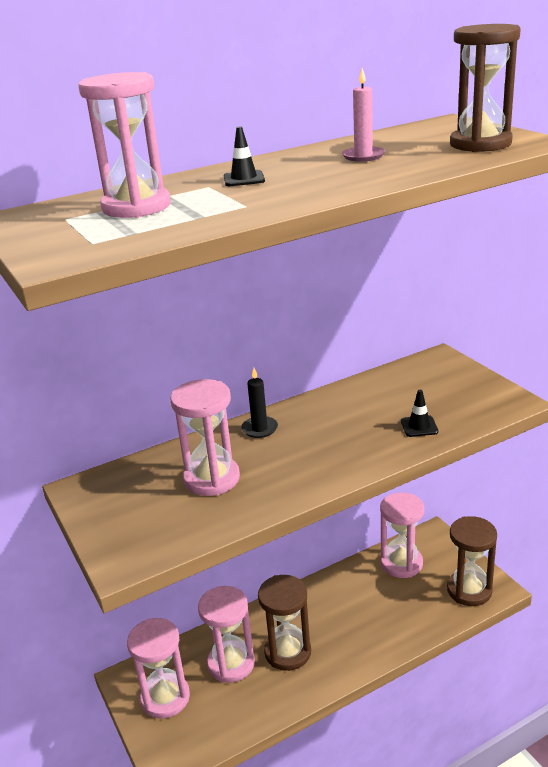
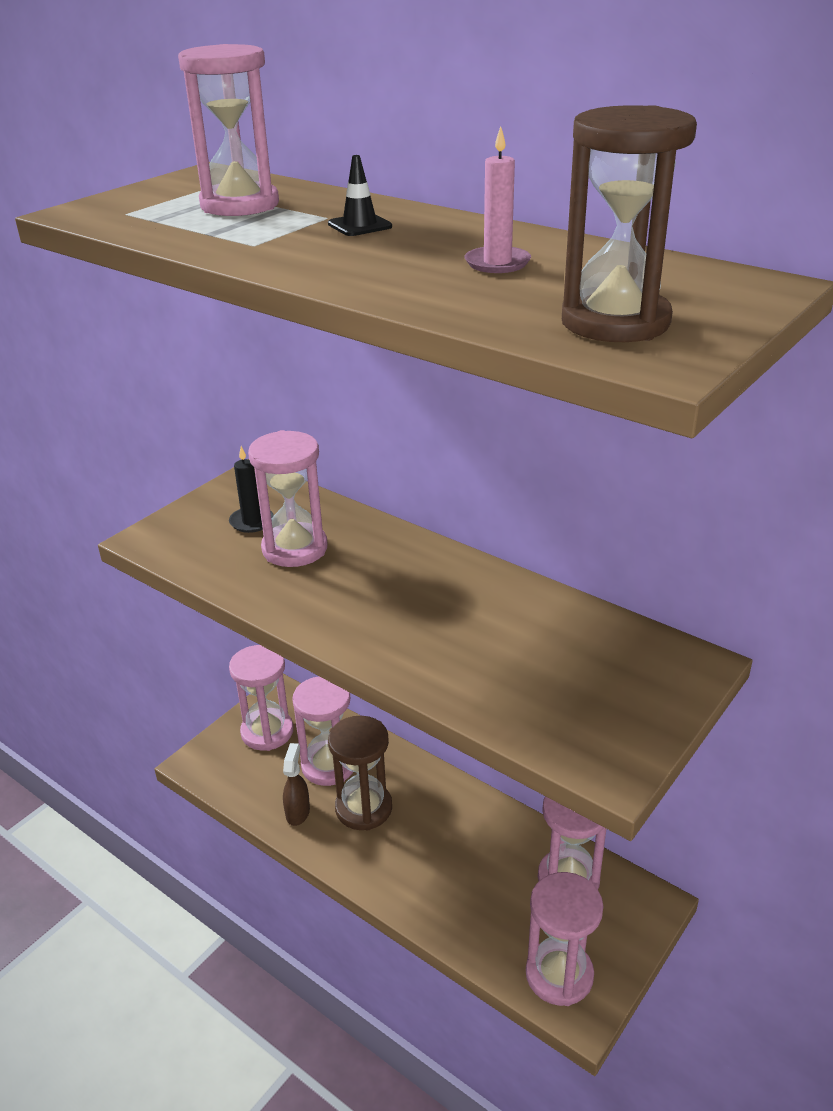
camera: 65 degrees right, 5 degrees up
black candle [241,368,278,438] -> black candle moved to [229,446,274,533]
black traffic cone [401,390,438,437] -> none
brown hourglass [447,516,497,606] -> pink hourglass [526,872,603,1006]
none -> brown spray bottle [283,743,310,826]

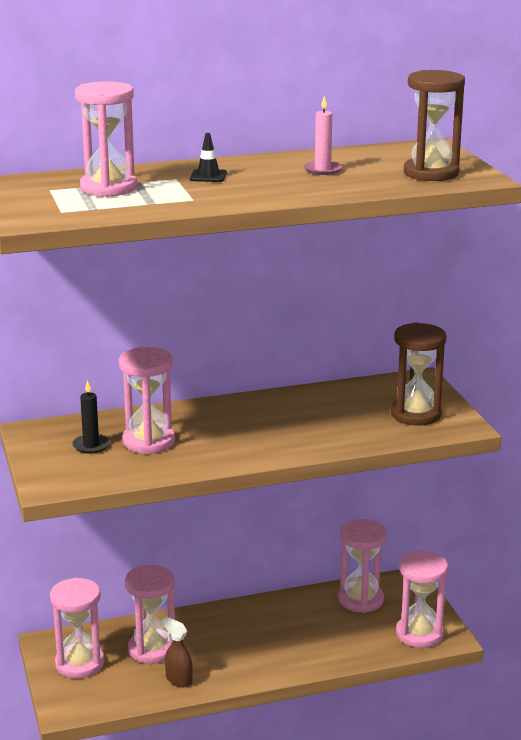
camera: 55 degrees left, 10 degrees down
brown hourglass [328,716,392,831] -> brown hourglass moved to [391,322,446,426]

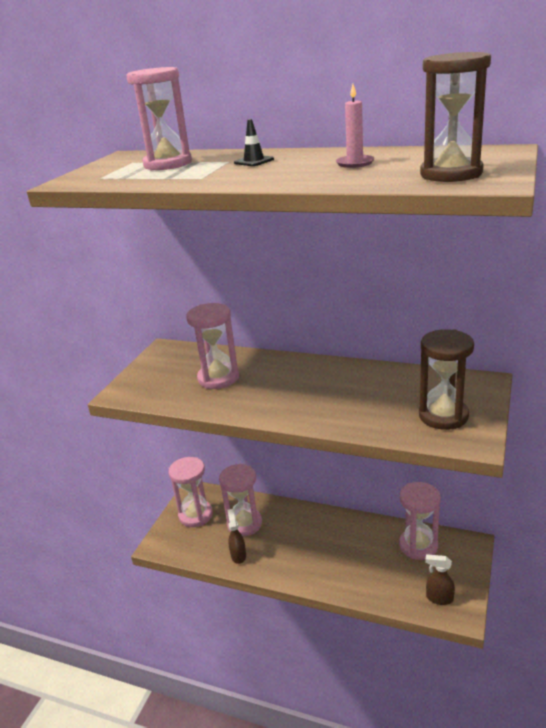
camera: 40 degrees right, 5 degrees up
black candle [72,380,110,454] -> none
pink hourglass [396,550,448,648] -> brown spray bottle [425,554,455,605]

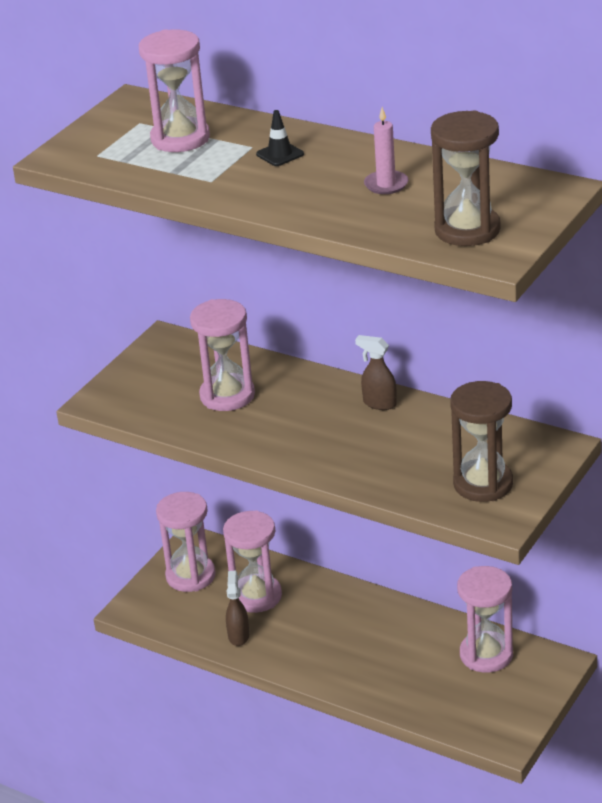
camera: 10 degrees right, 5 degrees up
brown spray bottle [425,554,455,605] -> brown spray bottle moved to [355,335,397,410]

